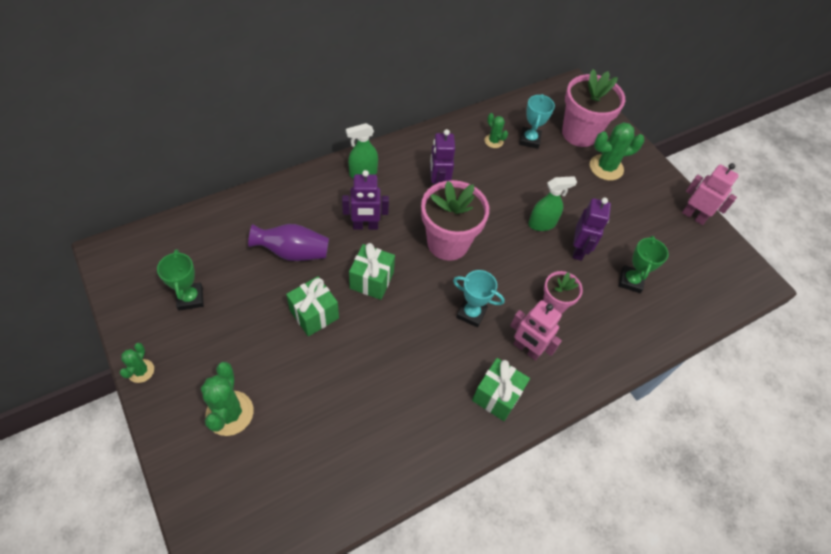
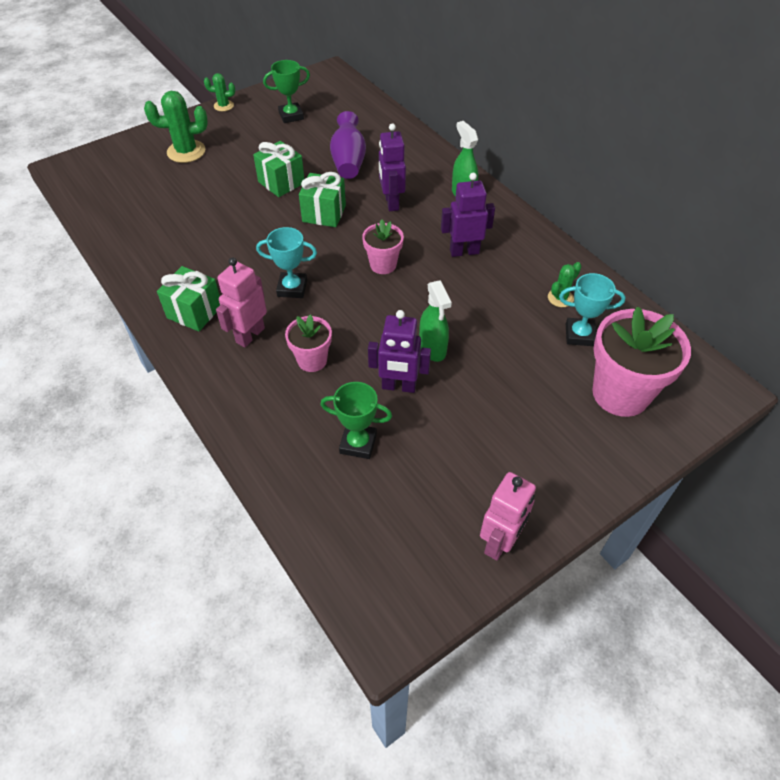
camera: 90 degrees right, 5 degrees down
pink flower pot [421,180,489,261] -> pink flower pot [362,219,404,274], size x0.55
turquoise trophy [453,270,505,327] -> turquoise trophy turned 75 degrees clockwise [256,227,317,298]
green cactus [590,122,645,181] -> none

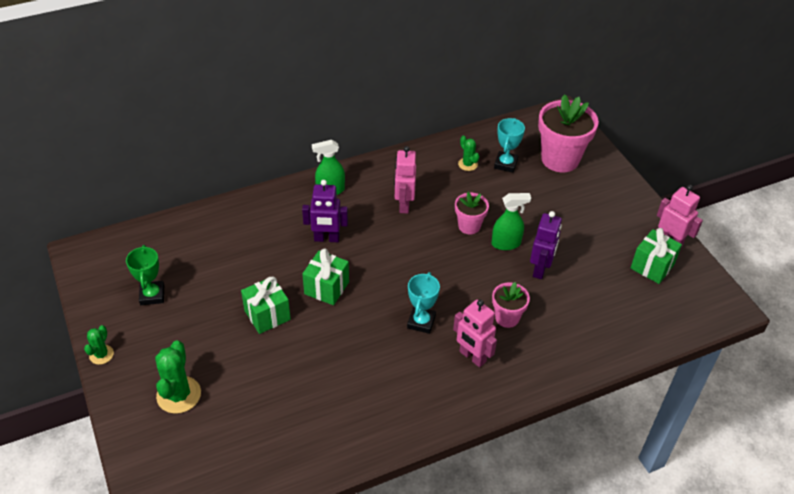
camera: 80 degrees left, 5 degrees down
green gift [157,266,220,332] -> green gift moved to [631,228,682,284]
green trophy [320,382,392,459] -> none
purple vase [330,111,366,179] -> none
pink flower pot [362,219,404,274] -> pink flower pot moved to [455,192,489,234]
purple robot [441,173,495,257] -> pink robot [394,146,416,214]

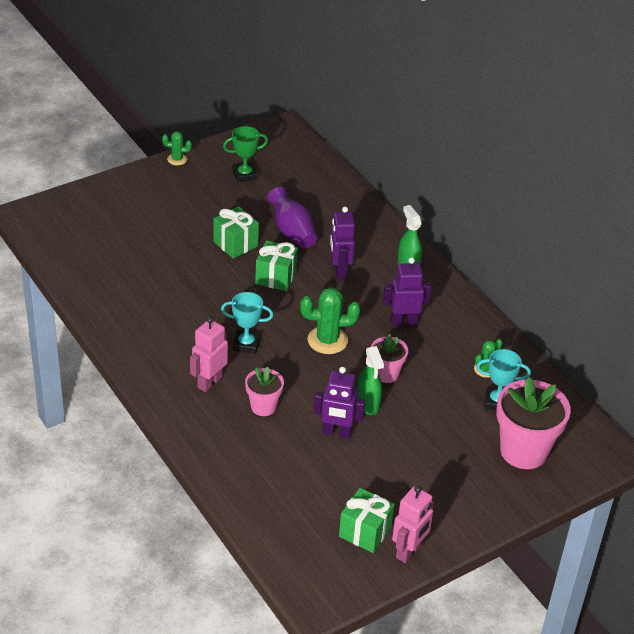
camera: 80 degrees right, 5 degrees down
green cactus [155,341,201,414] -> green cactus moved to [300,287,360,354]
pink robot [394,146,416,214] -> purple robot [383,257,431,326]
none -> purple vase [267,187,317,249]

